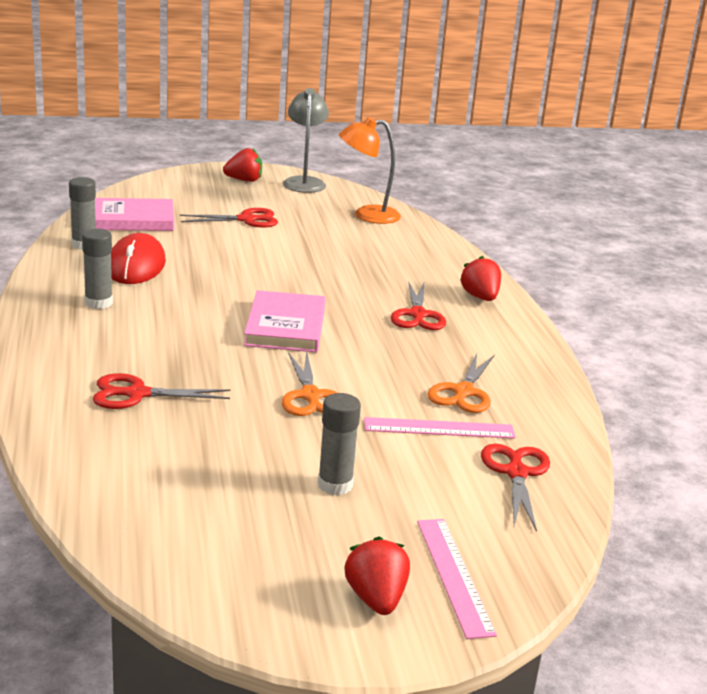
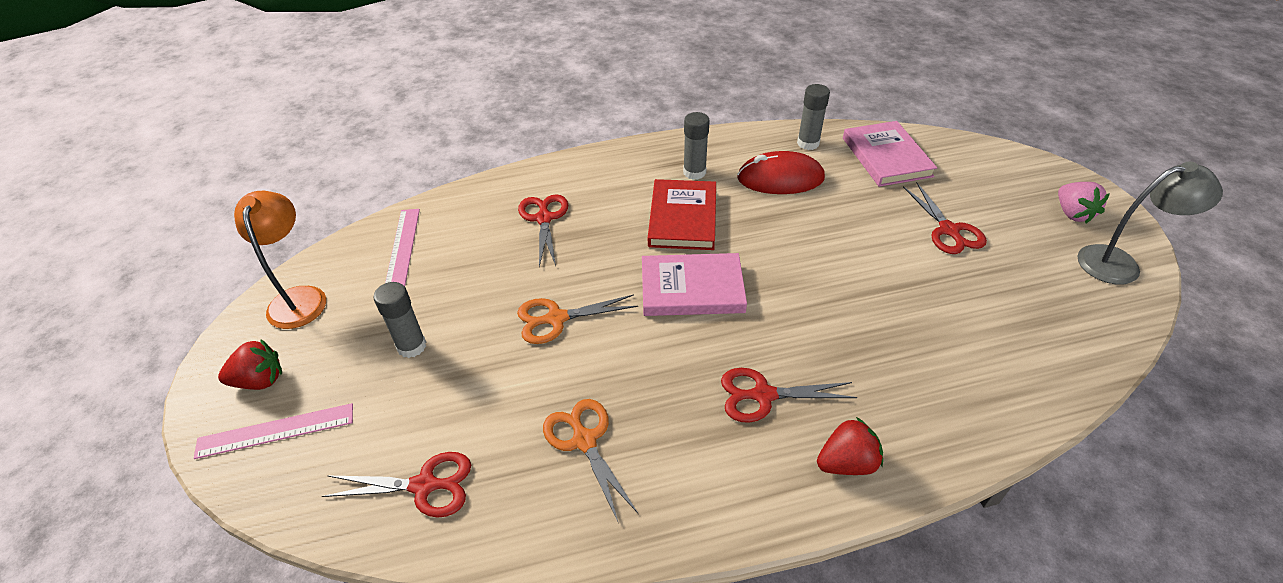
camera: 90 degrees right, 20 degrees up
red strawberry [223,148,262,182] -> pink strawberry [1058,182,1110,223]
orange lamp [339,117,401,224] -> orange lamp moved to [234,191,326,329]
pink ruler [364,417,516,439] -> pink ruler moved to [385,209,420,286]
orange scissors [428,353,495,413] -> orange scissors turned 45 degrees clockwise [543,399,638,521]
none -> red book [648,179,716,250]

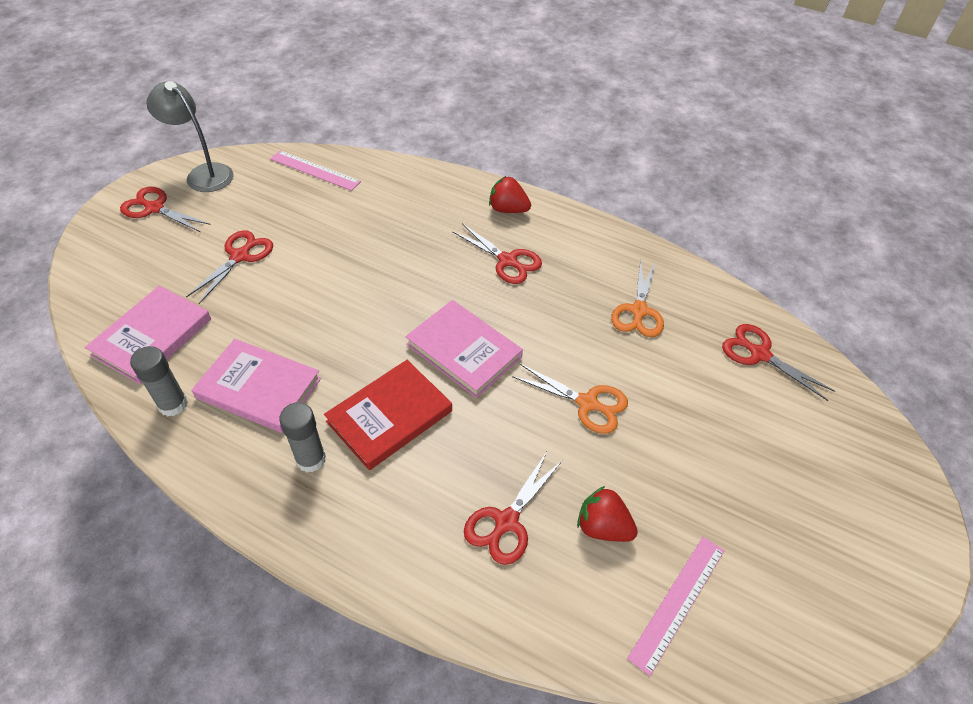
camera: 140 degrees left, 5 degrees up
pink ruler [194,403,353,459] -> pink ruler moved to [270,150,361,191]
red strawberry [218,339,282,390] -> red strawberry moved to [577,486,638,542]
orange lamp [234,191,326,329] -> none
grey glue stick [373,282,426,358] -> none
red mouse [737,151,825,194] -> pink book [192,339,321,433]
pink strawberry [1058,182,1110,223] -> red scissors [120,187,211,232]

